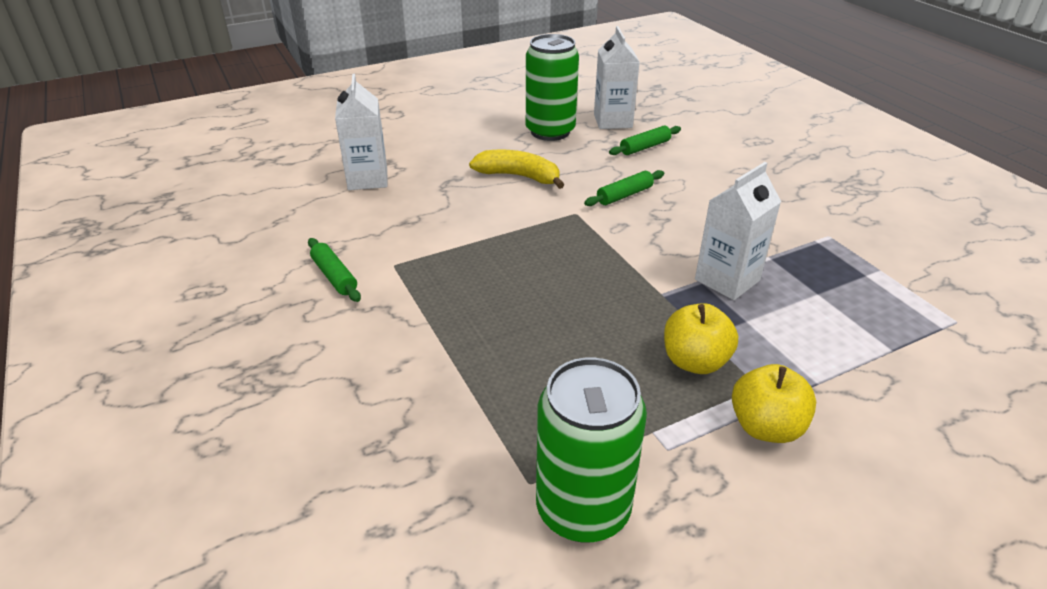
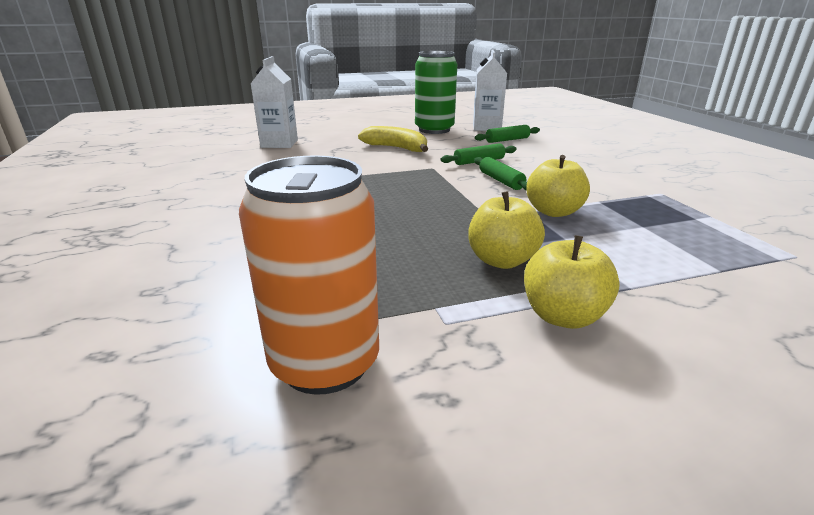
camera: 10 degrees right, 10 degrees down
green rolling pin [308,238,361,302] -> green rolling pin moved to [474,157,527,190]
green can [536,357,647,542] -> orange can [239,156,379,395]
white carton [695,162,781,300] -> yellow apple [526,155,590,217]

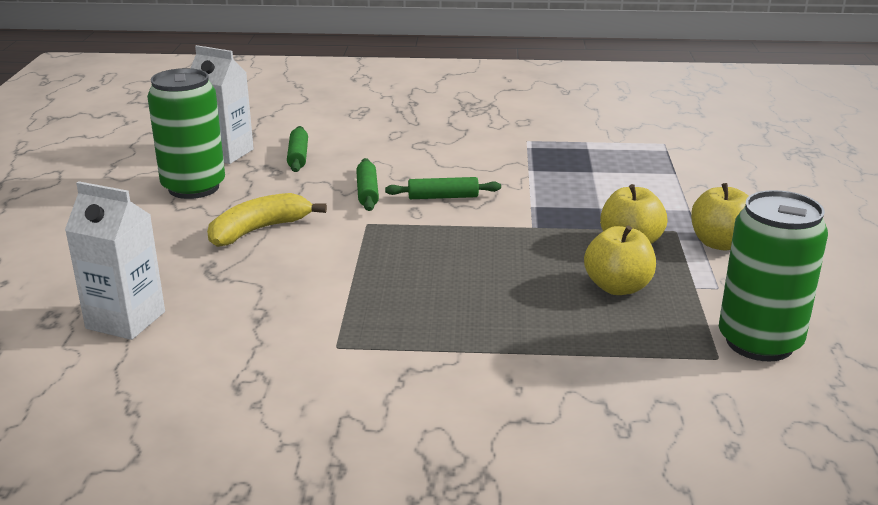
camera: 70 degrees left, 0 degrees up
orange can [239,156,379,395] -> green can [719,190,828,362]
yellow apple [526,155,590,217] -> yellow apple moved to [584,226,656,295]

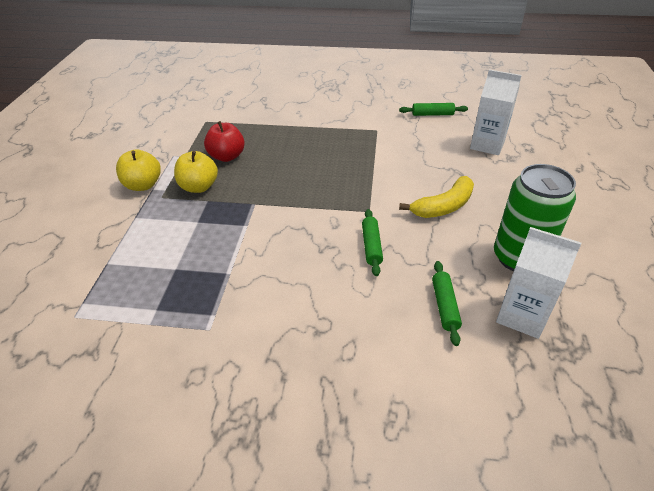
camera: 175 degrees left, 15 degrees up
green rolling pin [385,177,501,199] -> green rolling pin moved to [399,103,468,116]
yellow apple [584,226,656,295] -> red apple [204,121,245,162]
green can [719,190,828,362] -> none

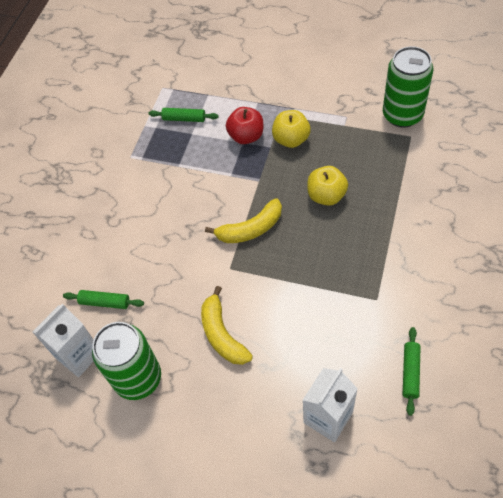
camera: 105 degrees right, 15 degrees up
yellow apple [116,149,161,191] -> yellow apple moved to [307,166,348,206]
red apple [204,121,245,162] -> red apple moved to [226,107,263,144]
green rolling pin [362,209,383,276] -> green rolling pin moved to [148,108,219,122]
none -> yellow banana [205,198,282,243]
none -> green can [383,46,433,128]

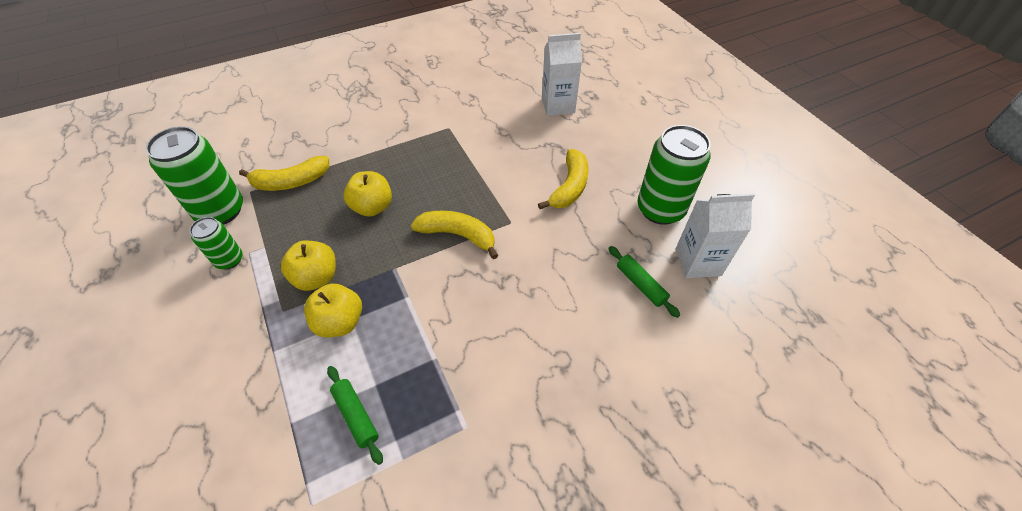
camera: 140 degrees left, 5 degrees down
red apple [226,107,263,144] -> yellow apple [304,284,362,337]
green rolling pin [403,327,421,416] -> none
none -> green can [190,217,243,270]
none -> yellow banana [239,156,329,191]

